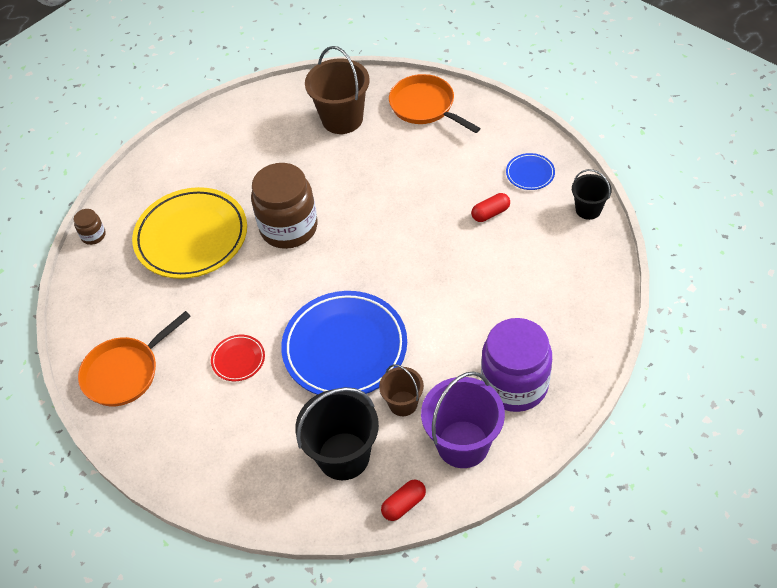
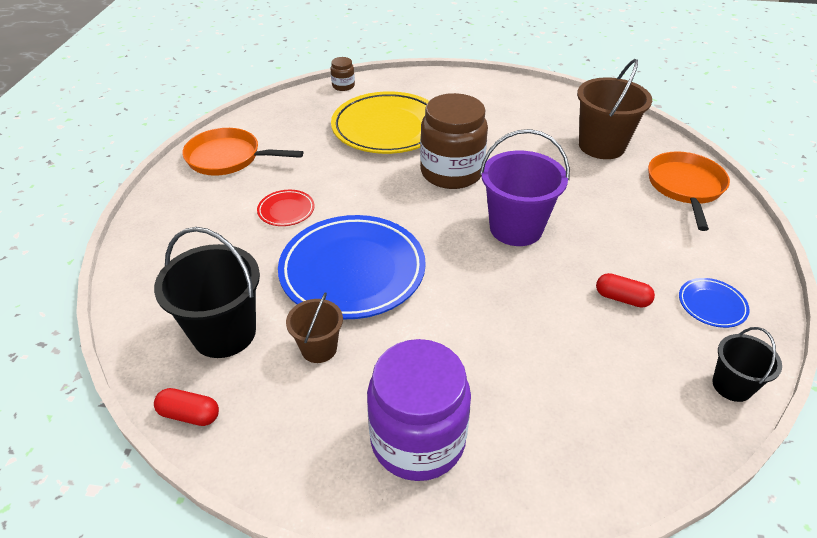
camera: 50 degrees right, 10 degrees down
purple bucket [421,371,505,468] -> purple bucket moved to [480,129,570,246]

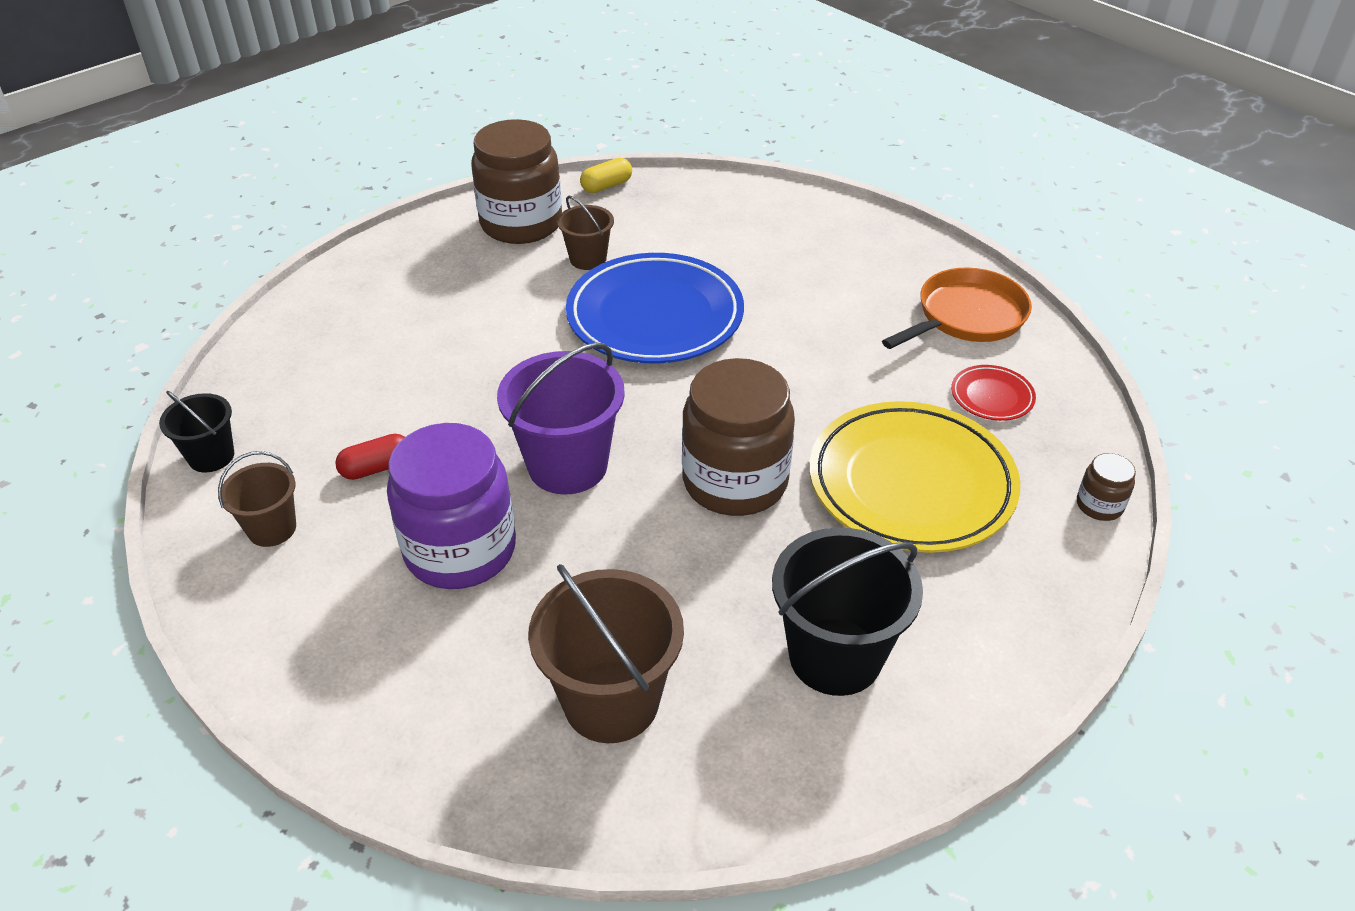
camera: 130 degrees right, 0 degrees up
black bucket [154,227,260,358] -> black bucket moved to [772,528,923,696]
red capsule [154,388,219,426] -> yellow capsule [580,158,632,193]
red plate [257,190,315,226] -> red plate moved to [951,365,1036,421]
purple jar [367,339,471,481] -> purple jar moved to [387,423,516,589]
orange pan [648,151,730,231] -> none
blue plate [679,278,750,328] -> brown bucket [218,451,296,547]
none -> brown jar [471,119,562,244]

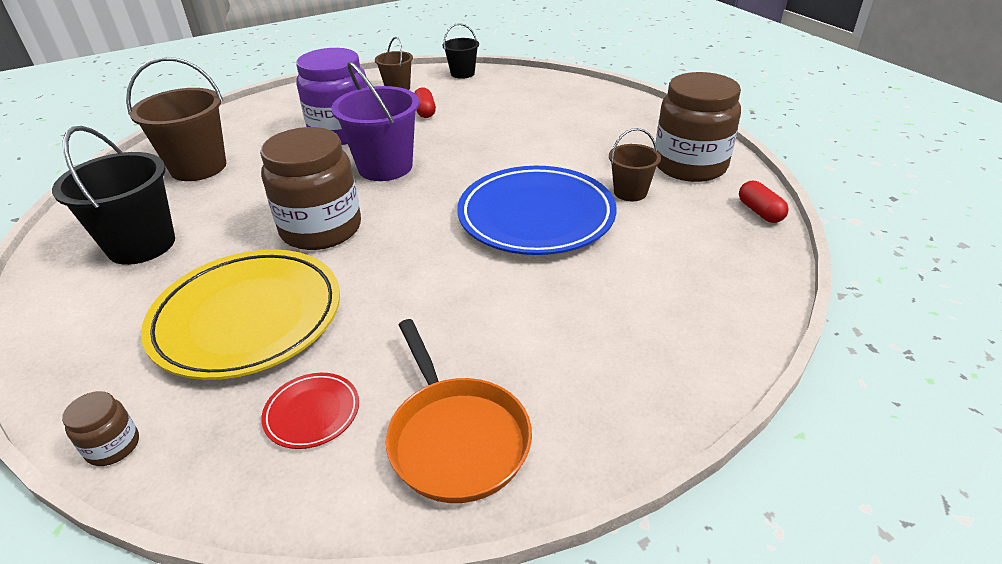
camera: 105 degrees right, 5 degrees down
yellow capsule [580,158,632,193] -> red capsule [739,181,789,223]

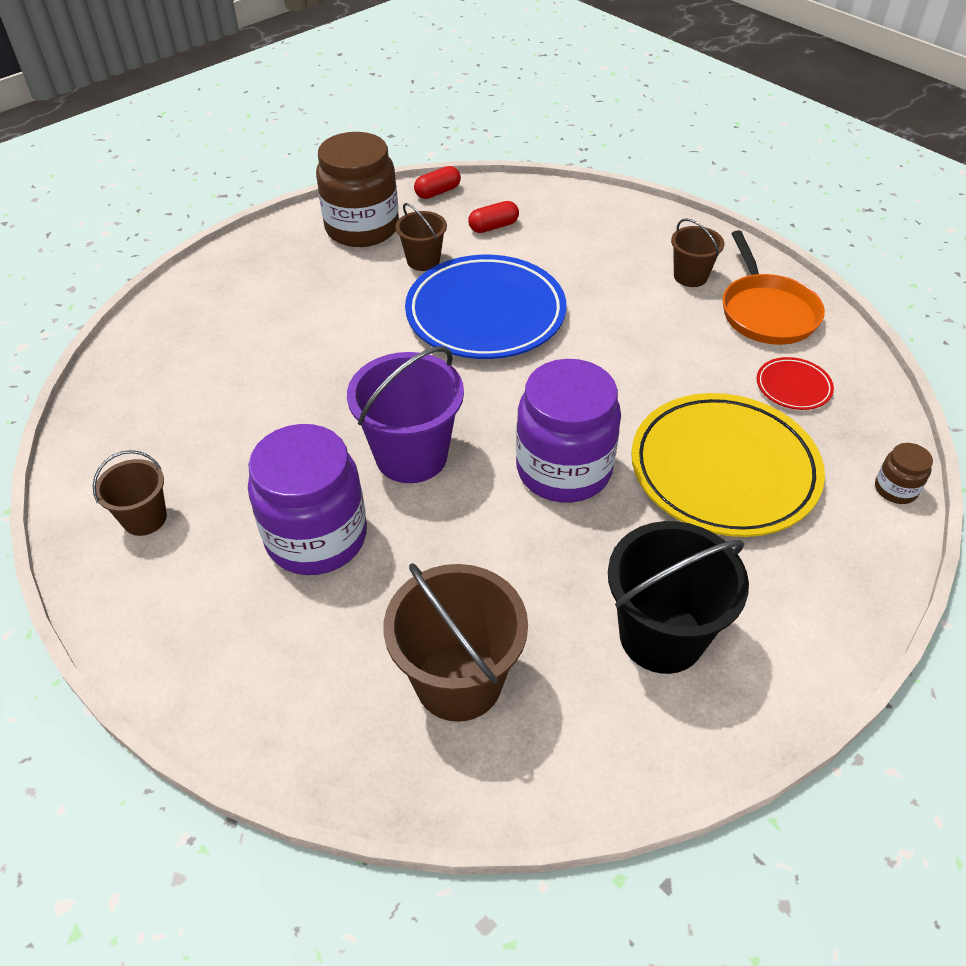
camera: 105 degrees left, 10 degrees up
brown jar [260,127,361,250] -> purple jar [516,359,621,503]
orange pan [386,319,532,503] -> orange pan turned 120 degrees clockwise [722,230,825,345]
red capsule [414,88,436,118] -> red capsule moved to [468,201,519,233]
black bucket [443,23,479,79] -> none
none -> brown bucket [671,218,724,287]

